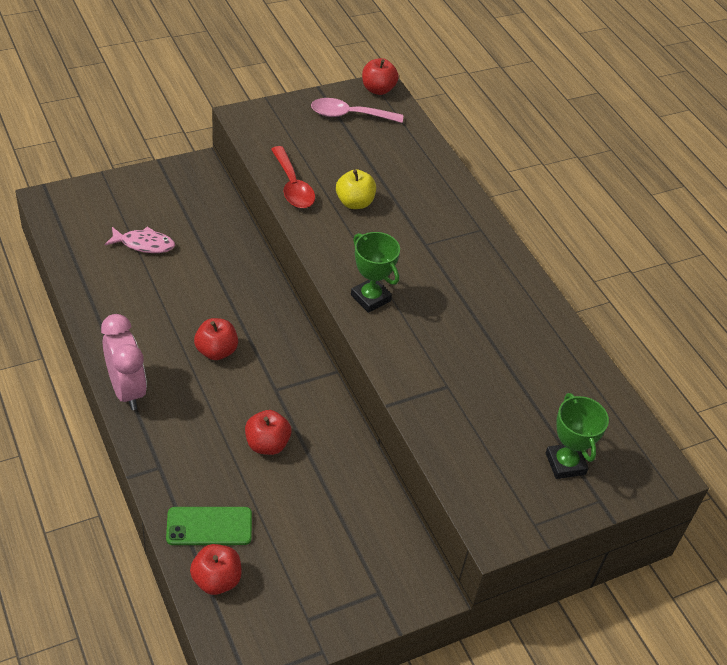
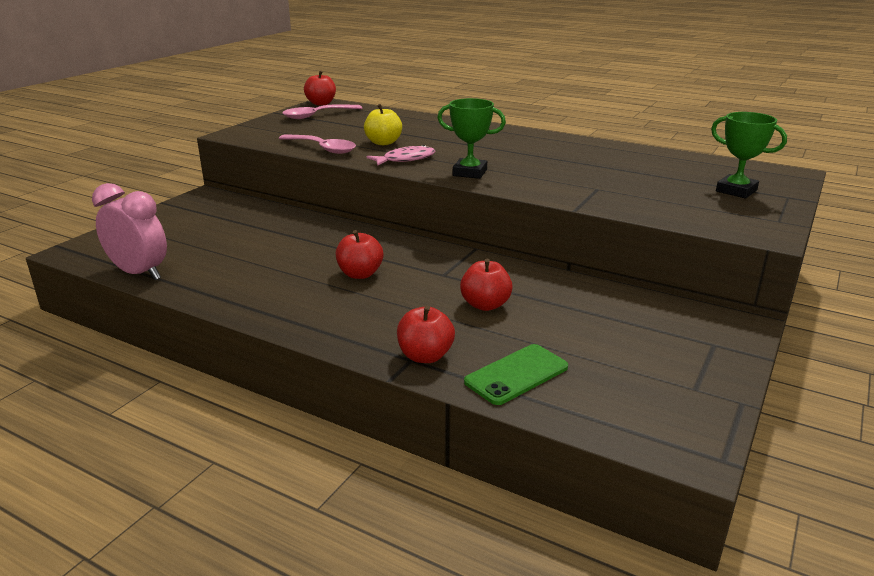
camera: 30 degrees left, 20 degrees down
pink clock [101,314,147,410] -> pink clock moved to [92,183,167,280]
pink fish [104,227,175,253] -> pink fish moved to [367,145,435,166]
red apple [190,544,242,595] -> red apple moved to [397,306,455,363]
red spoon [271,146,315,208] -> pink spoon [279,134,356,154]

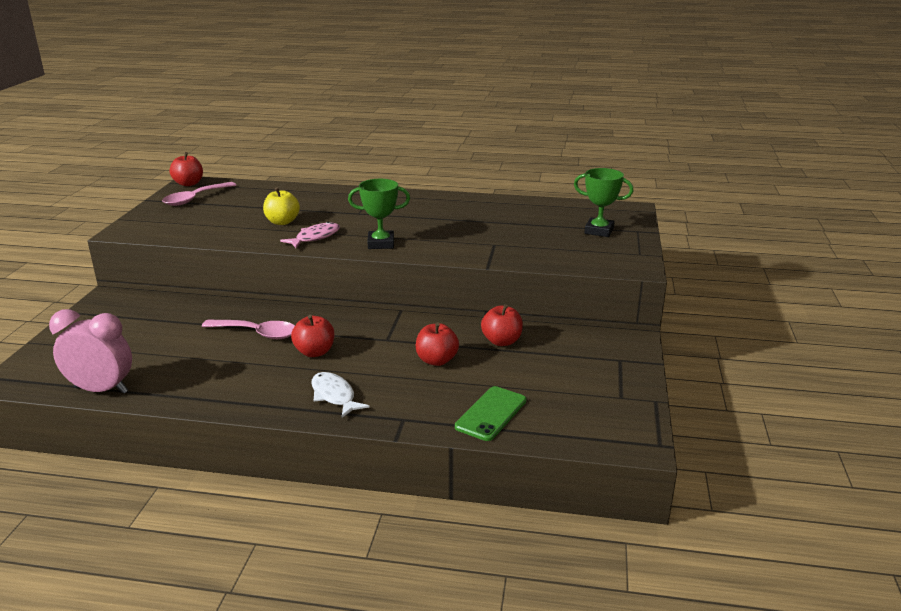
camera: 20 degrees left, 0 degrees up
pink spoon [279,134,356,154] -> pink spoon moved to [202,320,295,339]
red apple [397,306,455,363] -> red apple moved to [481,304,523,346]
none -> white fish [311,372,369,418]

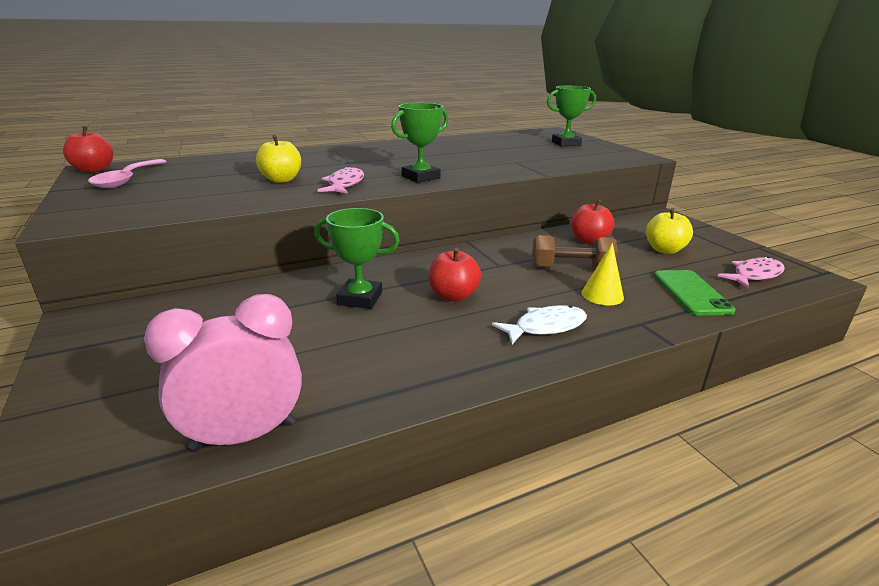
camera: 35 degrees left, 0 degrees up
pink spoon [202,320,295,339] -> green trophy [314,208,400,309]
white fish [311,372,369,418] -> white fish turned 135 degrees clockwise [492,305,587,344]
red apple [416,323,459,366] -> brown dumbbell [532,235,618,269]
none -> yellow cone [582,243,624,305]
none -> yellow apple [646,208,693,254]
none -> pink fish [718,257,785,288]

